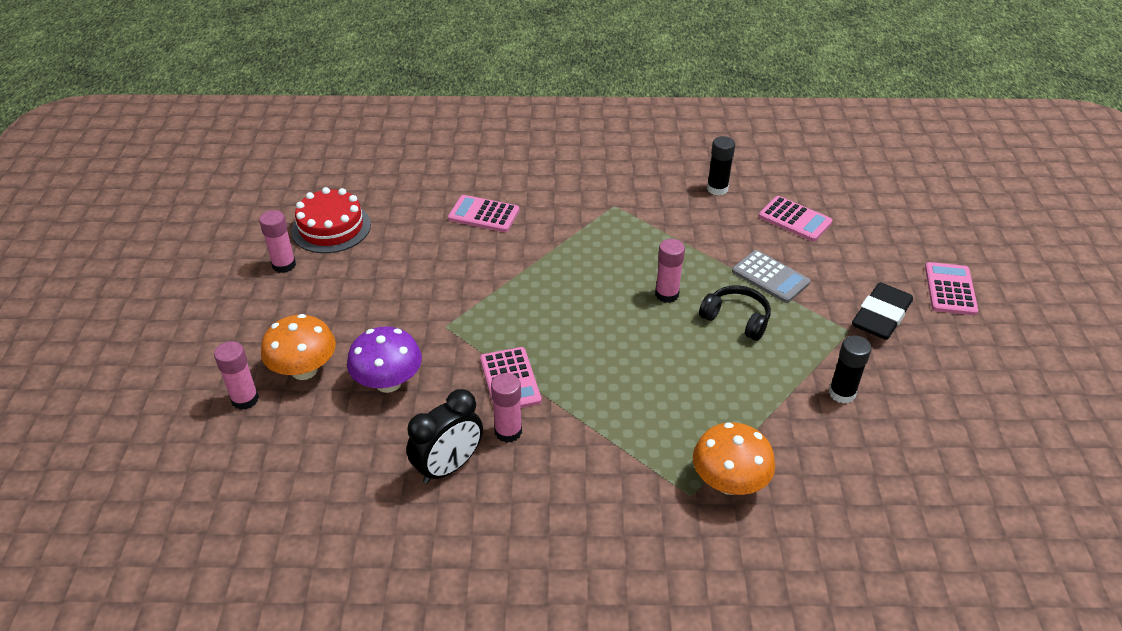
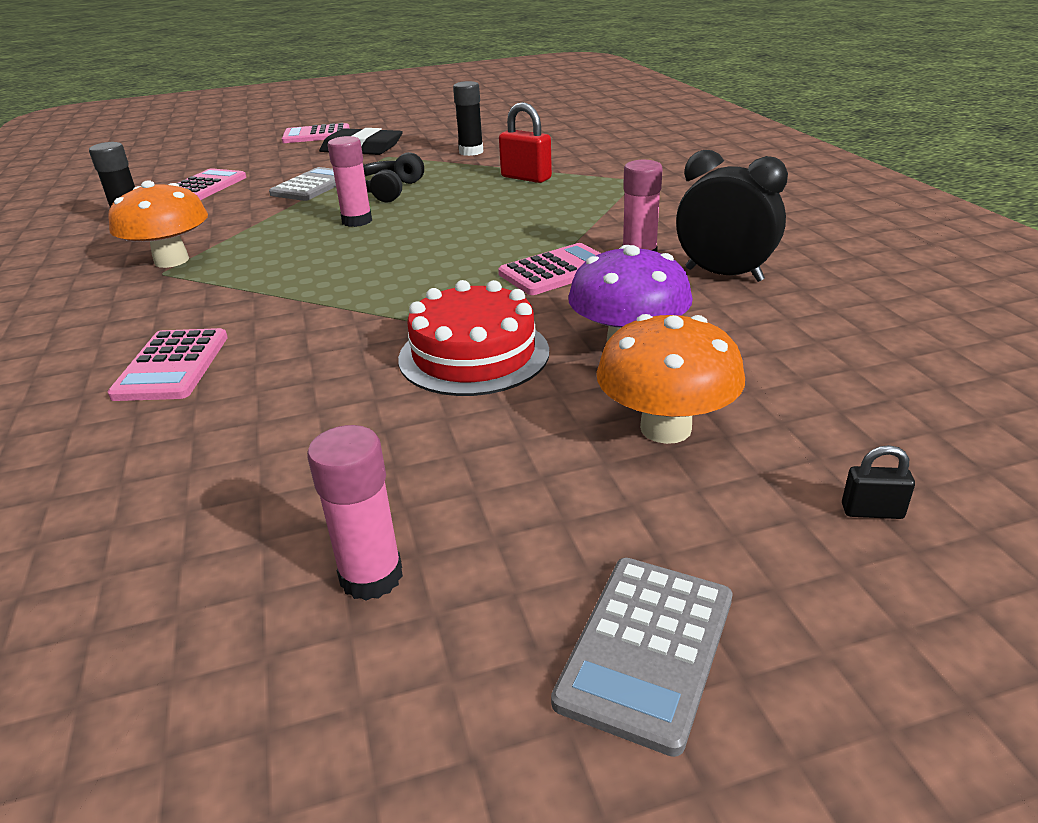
camera: 105 degrees left, 10 degrees down
pink glue stick [214,341,259,410] -> none
red cake [291,187,371,253] -> red cake moved to [398,280,549,396]
orange mushroom [693,422,775,495] -> orange mushroom moved to [108,180,208,268]
none -> red padlock [499,102,552,183]
none -> grey calculator [551,558,732,757]
none -> black padlock [842,445,915,519]

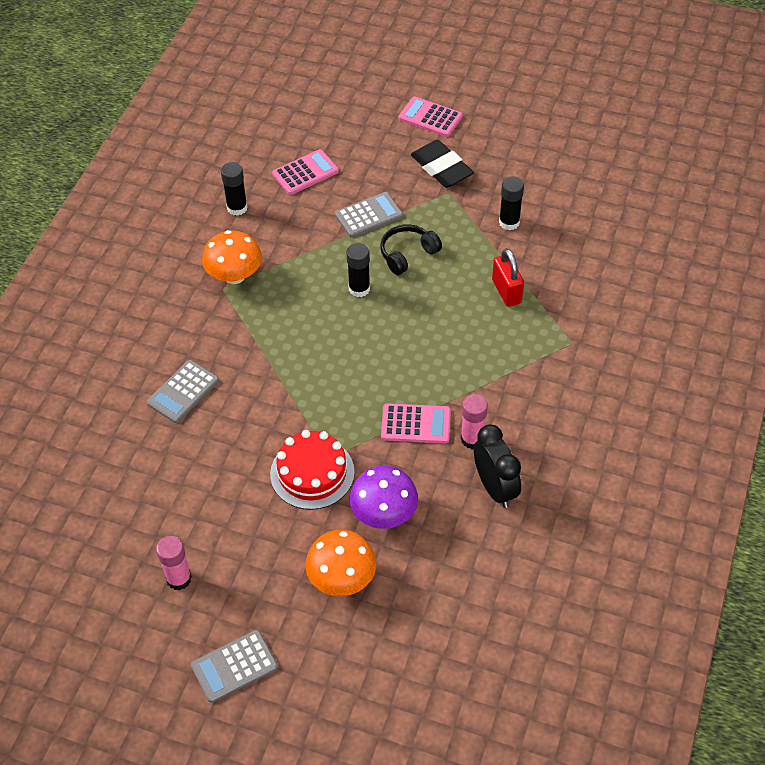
camera: 35 degrees right, 20 degrees up
pink calculator [108,328,228,401] -> grey calculator [147,360,219,423]
pink glue stick [328,136,372,227] -> black glue stick [347,243,370,297]
black padlock [842,445,915,519] -> none

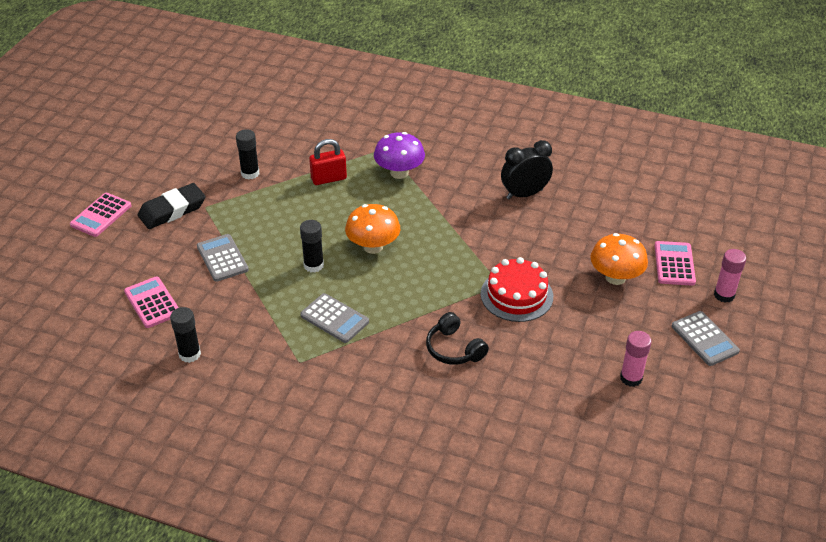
camera: 90 degrees left, 10 degrees down
grey calculator [147,360,219,423] -> grey calculator moved to [300,293,369,343]
orange mushroom [202,230,262,284] -> orange mushroom moved to [345,204,400,254]
purple mushroom [350,466,418,529] -> purple mushroom moved to [374,132,425,179]
black headphones [380,224,442,275] -> black headphones moved to [426,312,489,365]
pink calculator [381,403,451,443] -> pink calculator moved to [654,241,696,286]
pink glue stick [461,394,488,449] -> pink glue stick moved to [714,249,746,303]

